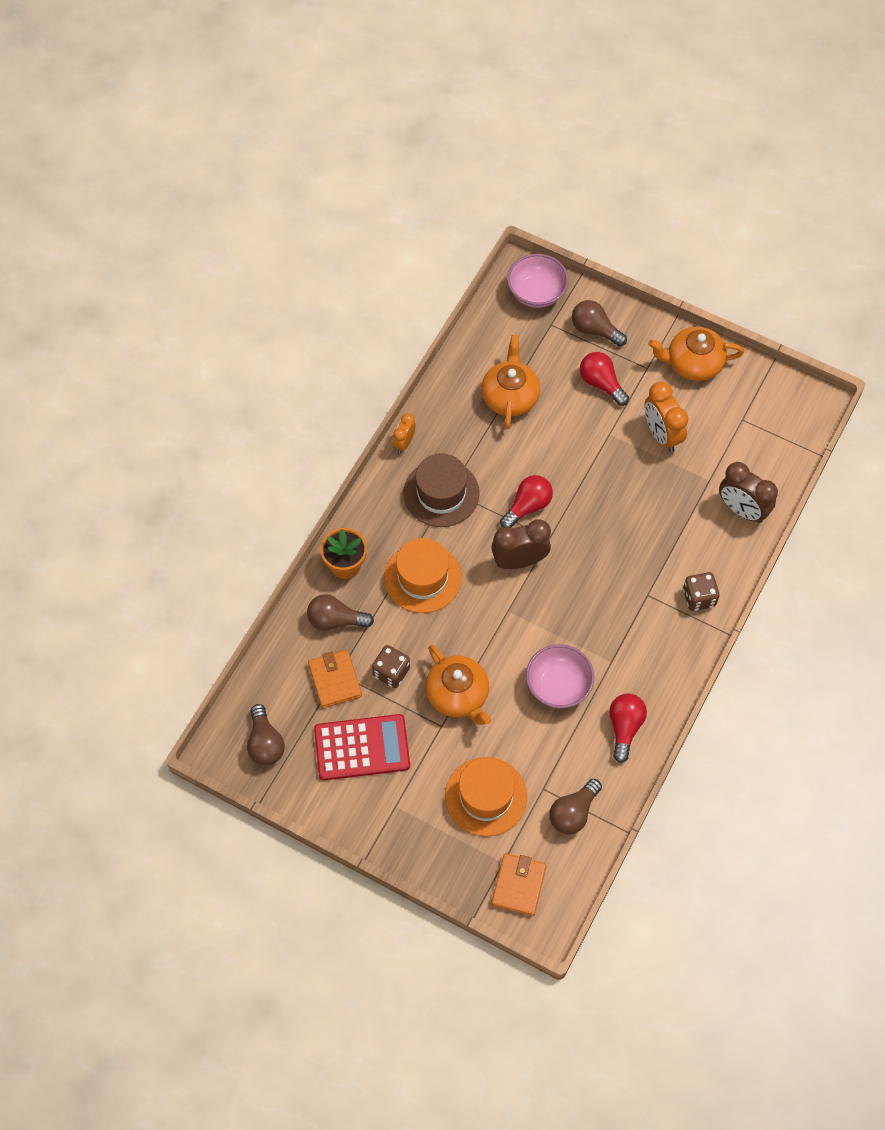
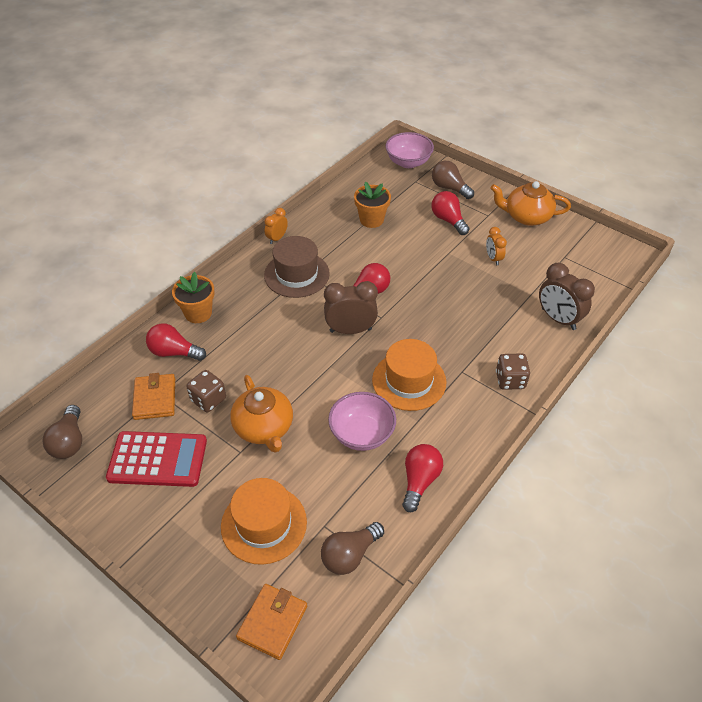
camera: 10 degrees right, 15 degrees down
brown light bulb [307,594,374,631] -> red light bulb [146,323,206,361]
orange hat [384,538,462,613] -> orange hat moved to [372,339,446,411]
orange teapot [481,335,540,429] -> orange flower pot [354,182,391,228]
orange clock [644,382,688,452] -> orange clock [486,227,507,265], size x0.57

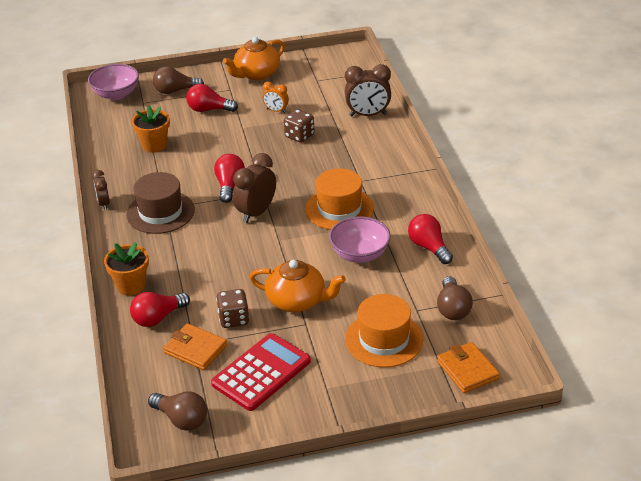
camera: 50 degrees left, 10 degrees down
orange clock [264,208,288,244] -> brown clock [92,170,110,210]
brown dice [496,353,530,390] -> brown dice moved to [284,109,314,143]

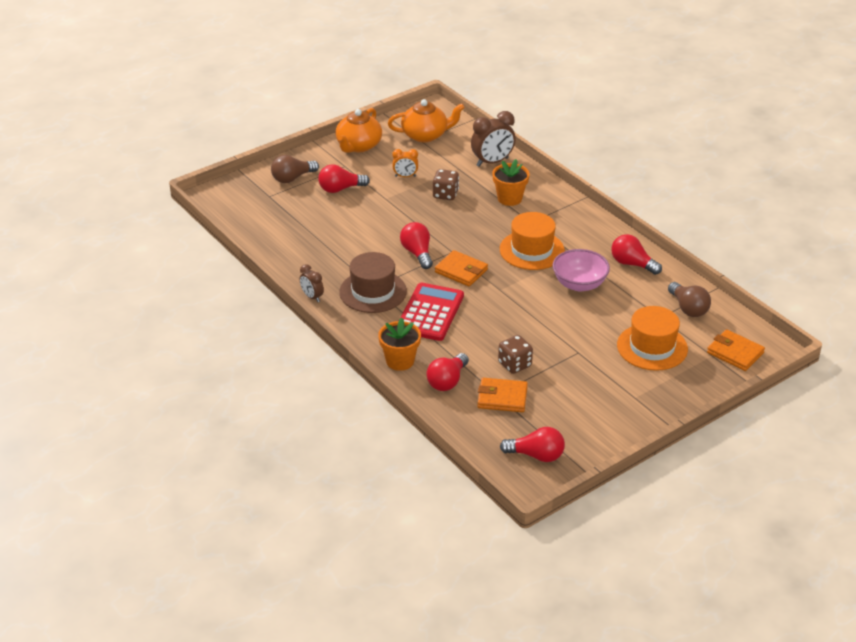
camera: 25 degrees left, 0 degrees up
pink bowl [88,64,139,100] -> none
orange flower pot [132,105,170,153] -> orange flower pot moved to [492,159,530,206]
brown light bulb [148,391,207,431] -> red light bulb [500,427,565,462]
red calculator [211,333,311,411] -> red calculator moved to [400,282,464,341]
brown clock [233,153,276,223] -> orange wallet [435,250,488,287]
orange teapot [249,260,346,312] -> orange teapot moved to [388,99,465,143]

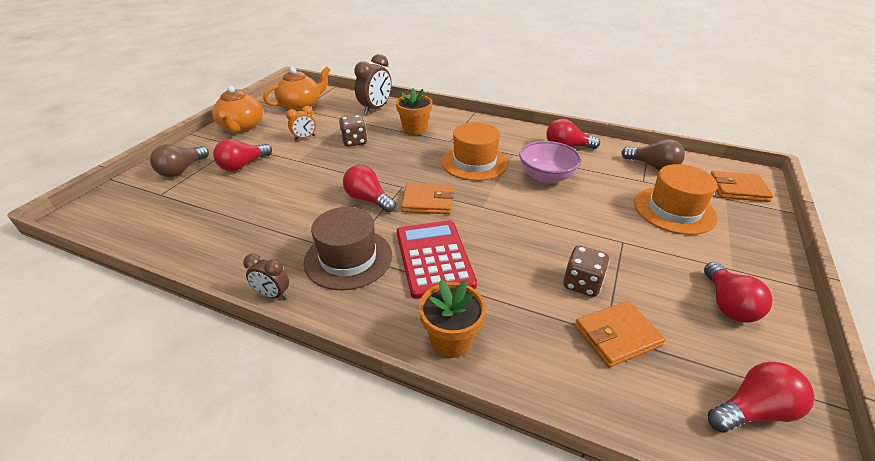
camera: 30 degrees left, 0 degrees up
red light bulb [426,353,469,391] -> red light bulb moved to [704,262,772,323]

